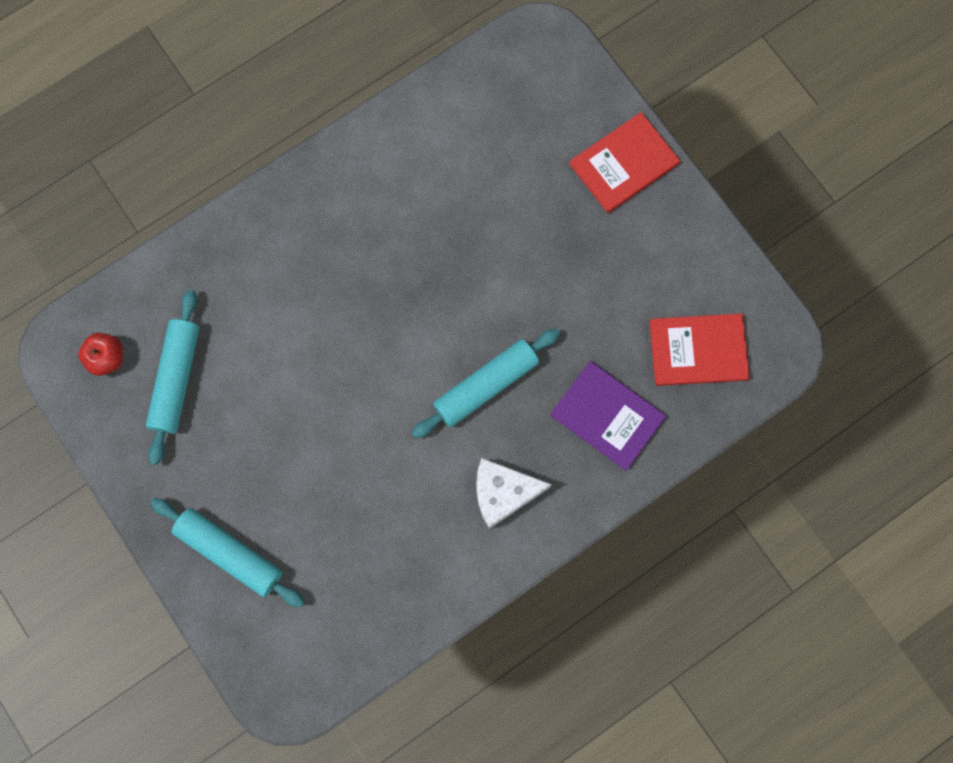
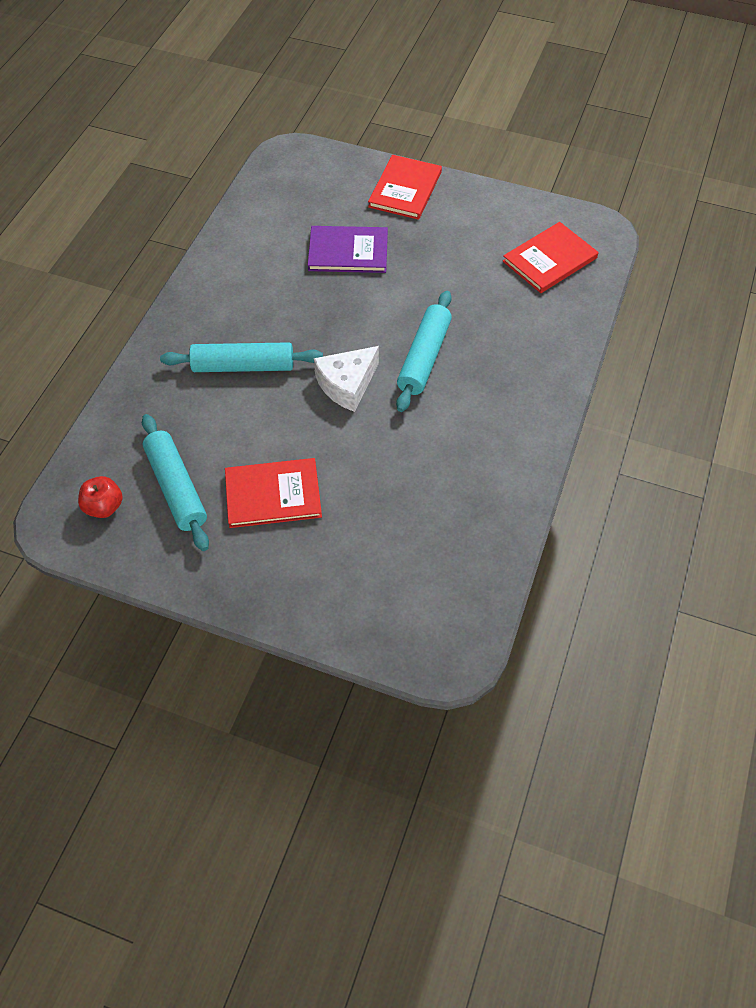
camera: 35 degrees left, 20 degrees down
turquoise rolling pin [151,498,305,607] -> turquoise rolling pin moved to [160,342,323,372]
white cheese [476,458,552,529] -> white cheese moved to [314,346,379,412]
purple book [550,361,666,470] -> purple book moved to [308,226,388,273]
none -> red book [225,458,322,528]

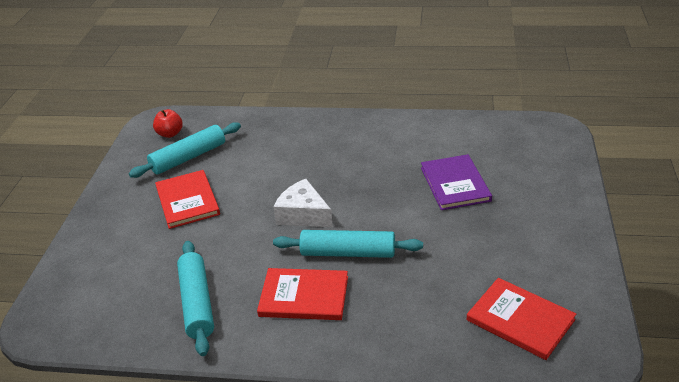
camera: 80 degrees right, 20 degrees down
turquoise rolling pin [160,342,323,372] -> turquoise rolling pin moved to [177,241,214,356]
red book [368,155,442,220] -> red book moved to [257,268,348,320]

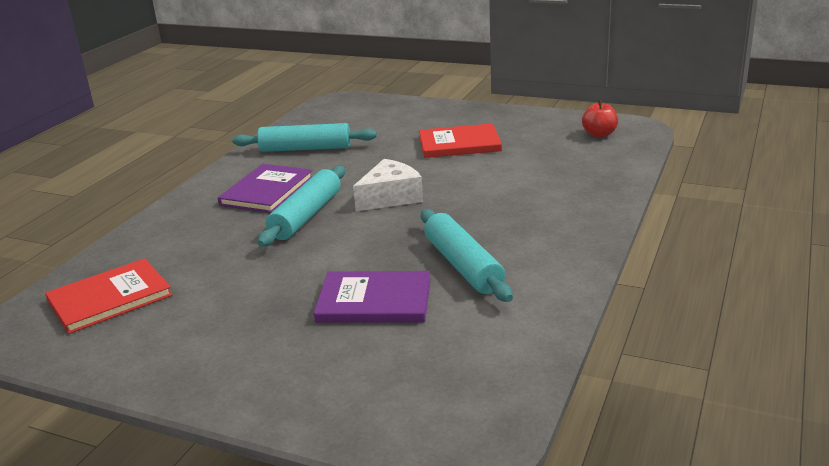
camera: 105 degrees right, 10 degrees down
turquoise rolling pin [129,122,241,178] -> turquoise rolling pin moved to [421,209,513,302]
red book [257,268,348,320] -> purple book [218,164,313,213]

